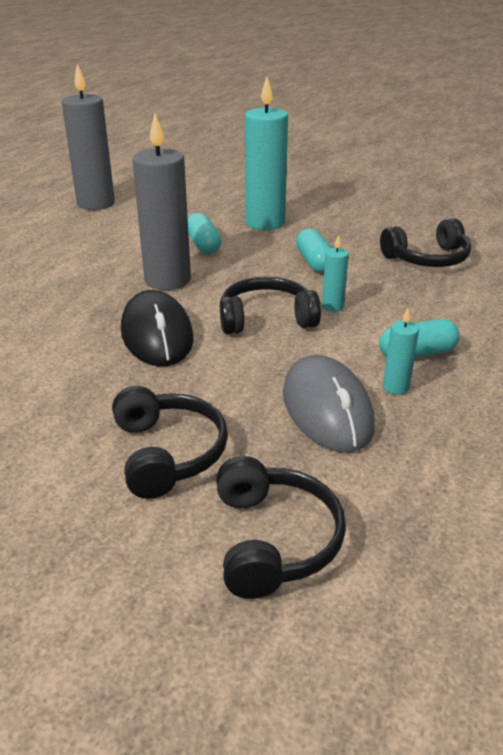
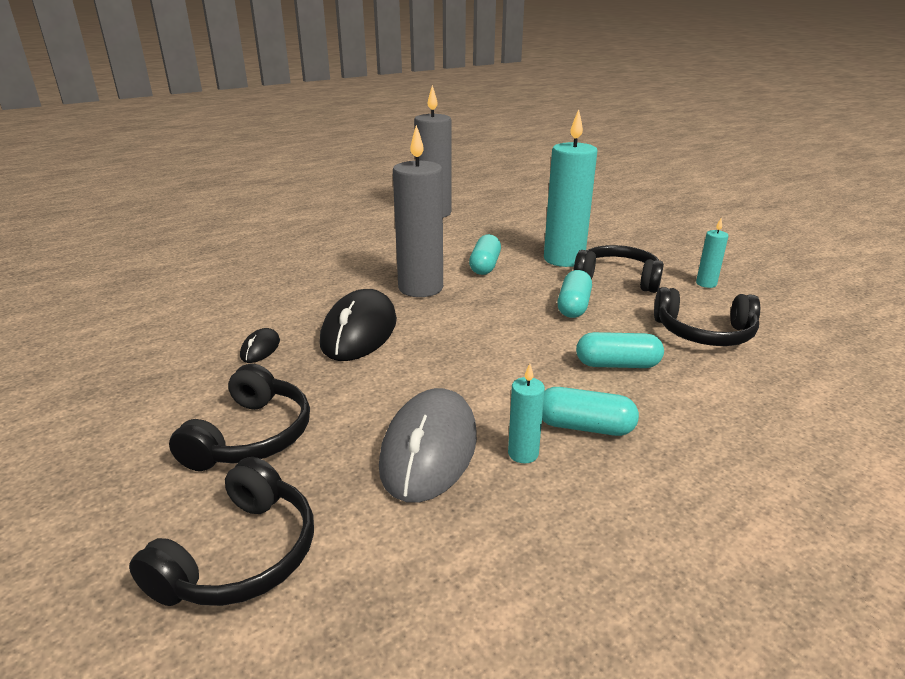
camera: 30 degrees right, 5 degrees down
black headphones [220,277,321,334] -> black headphones moved to [573,245,664,293]
turquoise candle [322,235,349,312] -> turquoise candle moved to [696,218,728,288]
none -> black mouse [240,328,280,363]
none -> turquoise capsule [576,332,664,368]

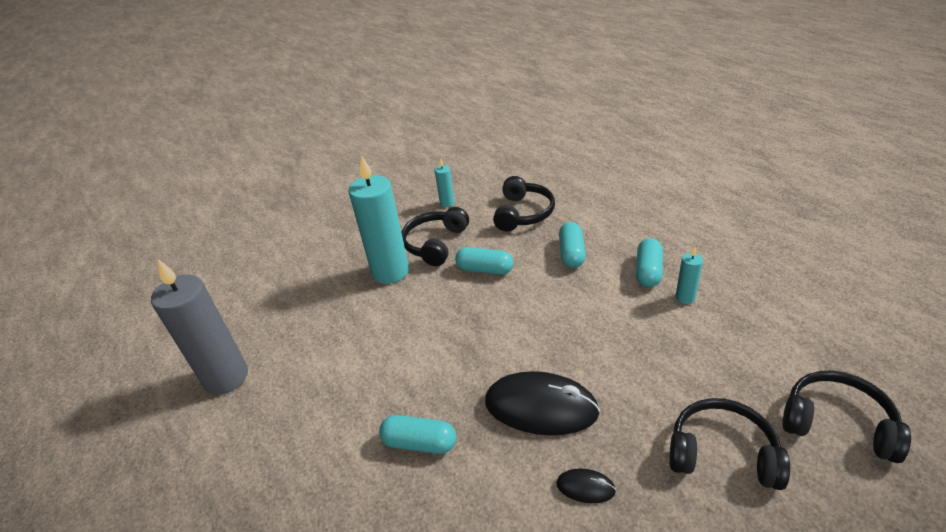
camera: 85 degrees left, 10 degrees up
grey mouse [379,388,477,503] -> none
grey candle [393,125,443,297] -> none
turquoise capsule [469,234,501,275] -> turquoise capsule moved to [379,415,456,454]

